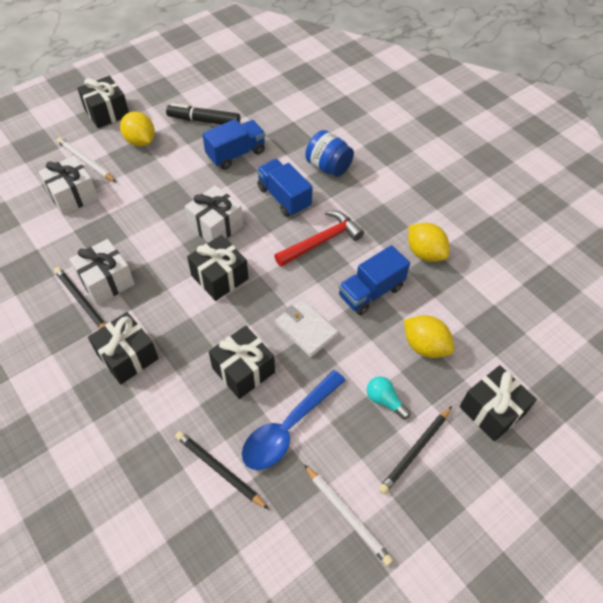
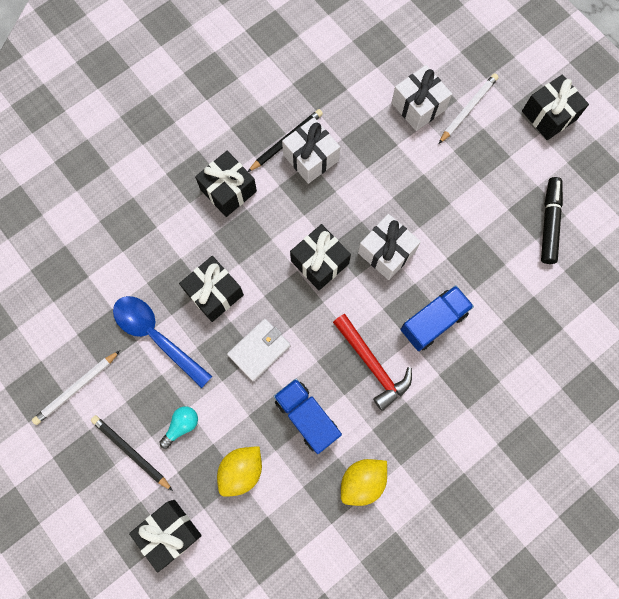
camera: 90 degrees right, 20 degrees up
yellow lemon [120,111,155,147] -> none
black pencil [175,431,269,509] -> none
blue truck [202,119,266,170] -> none
blue jar [305,130,354,177] -> none

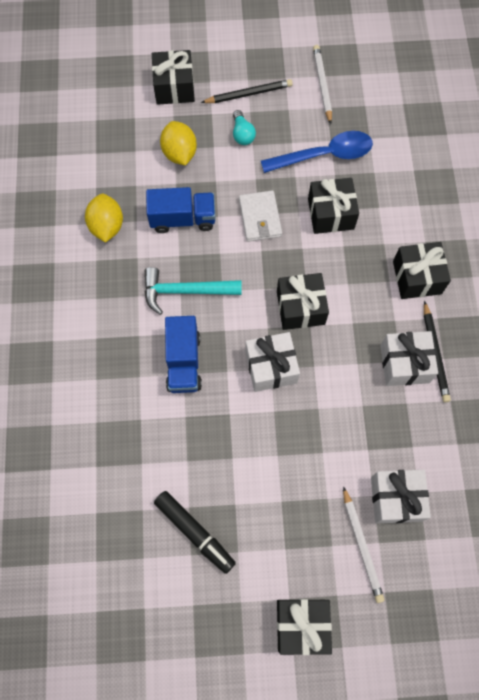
camera: 125 degrees right, 5 degrees down
red hammer [333,314,412,411] -> turquoise hammer [144,267,242,315]

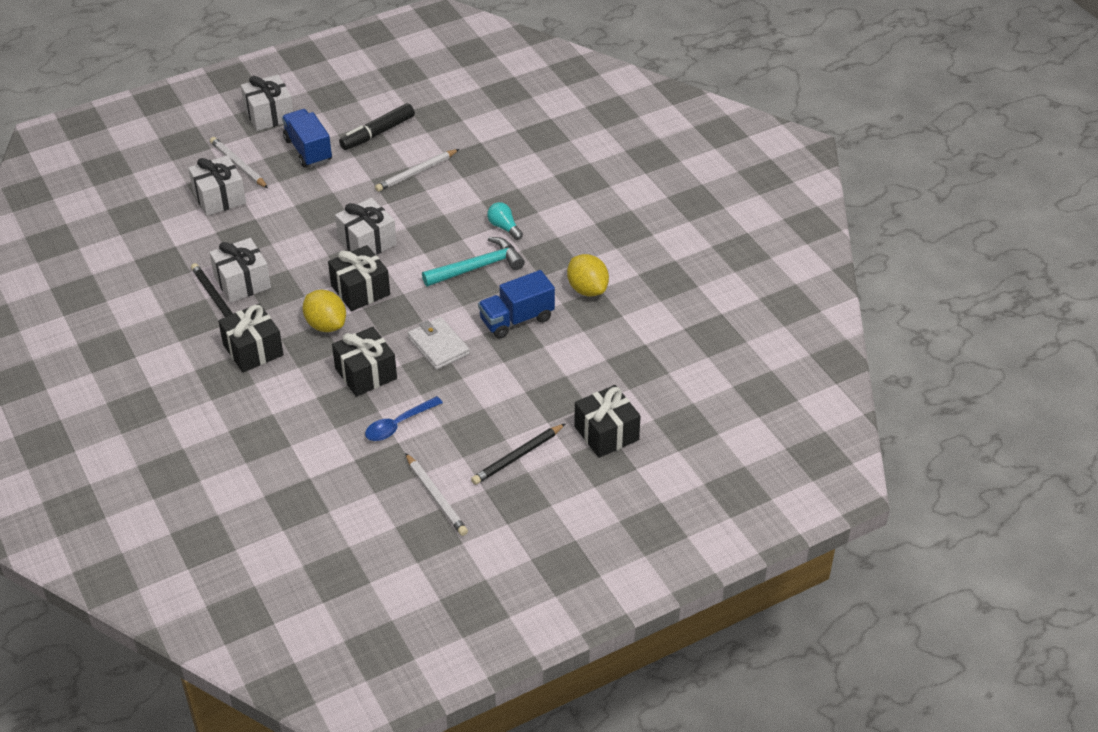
camera: 155 degrees right, 25 degrees down
black marker [154,491,236,574] -> black marker turned 60 degrees counterclockwise [339,103,415,150]
yellow lemon [160,121,197,166] -> yellow lemon moved to [303,290,346,332]
blue truck [165,316,202,393] -> blue truck moved to [282,109,332,168]
turquoise light bulb [233,110,256,145] -> turquoise light bulb moved to [487,202,523,240]
blue spoon [261,131,373,173] -> blue spoon [365,396,443,441], size x0.65
black gift [277,599,332,655] -> white gift [241,75,293,131]
none -> white pencil [375,149,459,192]

